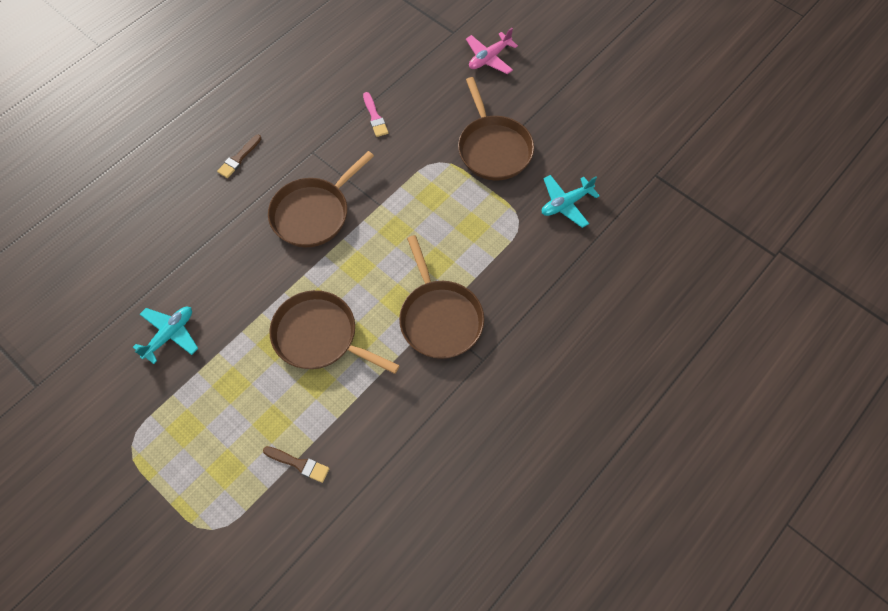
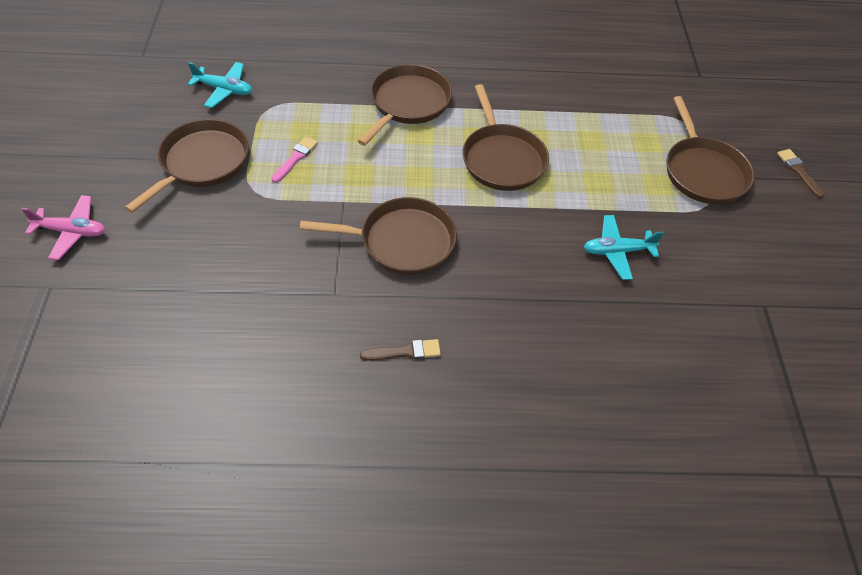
camera: 135 degrees left, 10 degrees down
brown brush [263,446,329,483] -> brown brush moved to [777,149,824,198]
pink brush [363,92,388,137] -> pink brush moved to [271,136,318,183]
none -> brown pan [667,96,754,204]

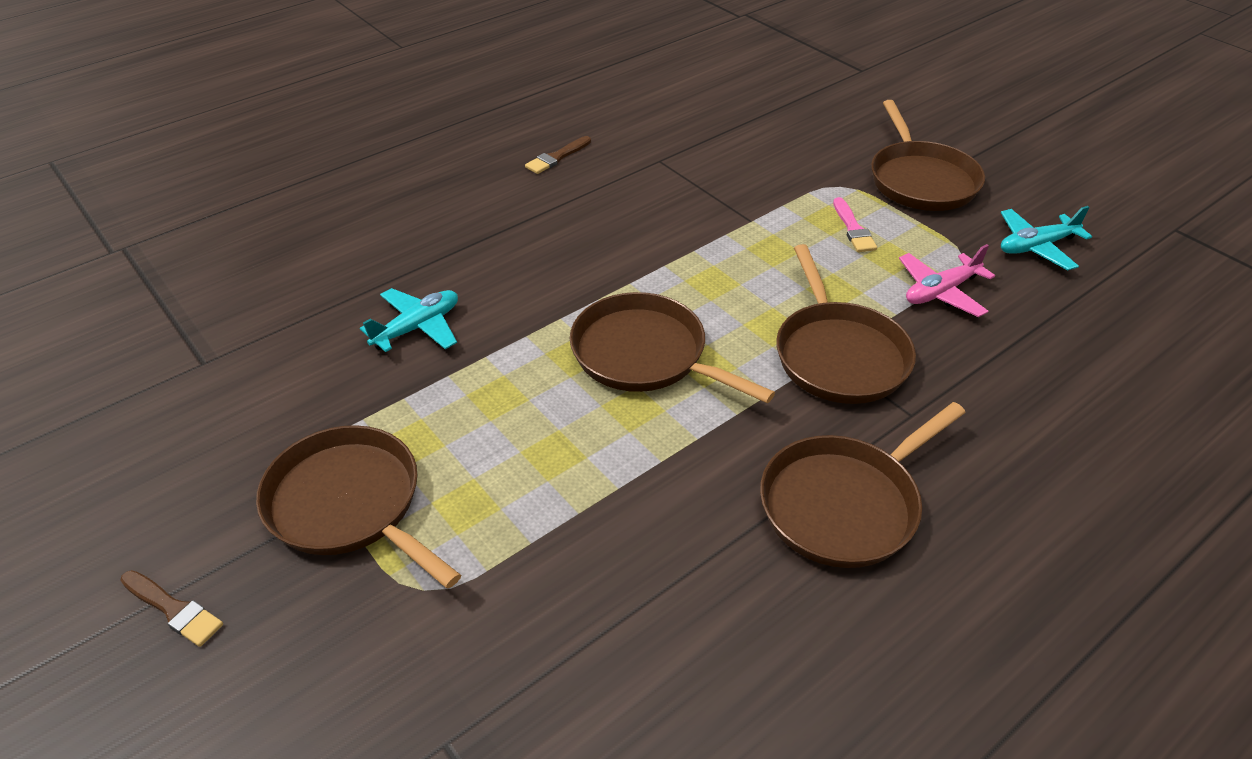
camera: 145 degrees right, 10 degrees down
pink plane [21,195,105,260] -> pink plane moved to [899,244,995,317]
brown pan [300,197,457,275] -> brown pan moved to [760,402,966,568]

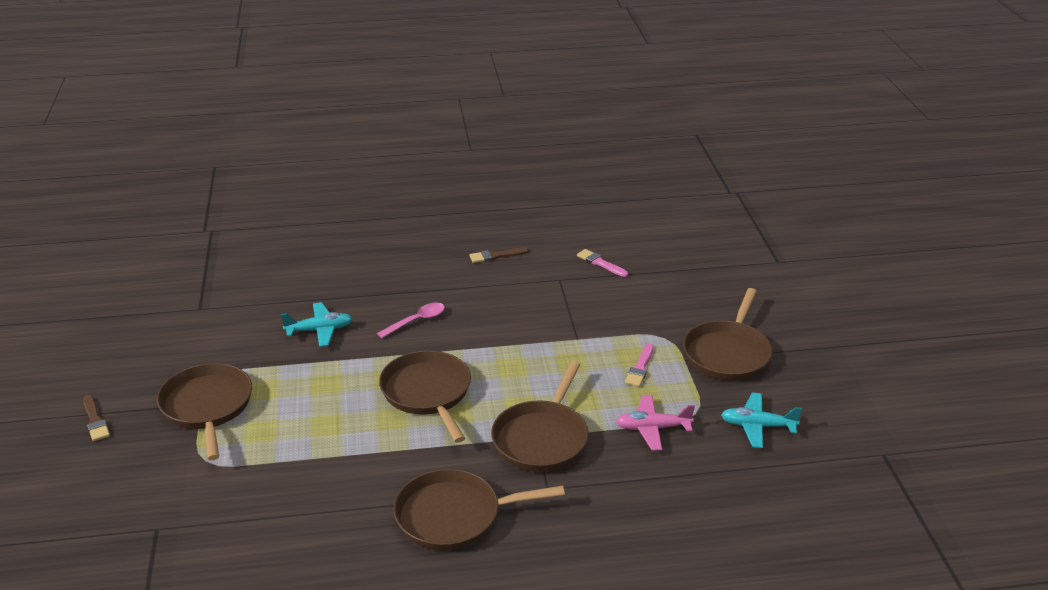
camera: 30 degrees right, 10 degrees down
none -> pink spoon [377,303,445,338]
none -> pink brush [577,249,628,277]

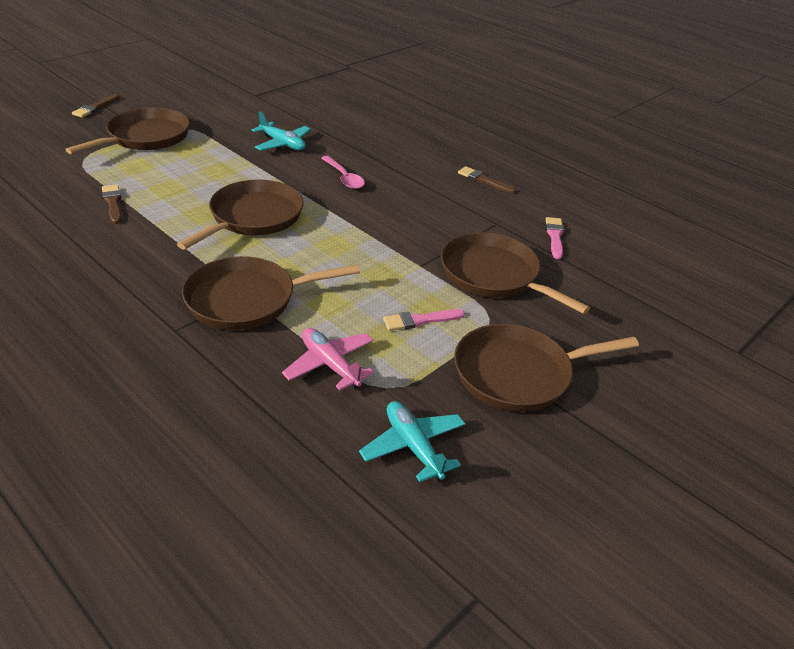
camera: 50 degrees right, 5 degrees up
pink spoon [377,303,445,338] -> pink spoon turned 45 degrees clockwise [321,156,365,189]
brown pan [393,469,565,550] -> brown pan moved to [441,232,590,314]
none -> brown brush [102,184,122,224]

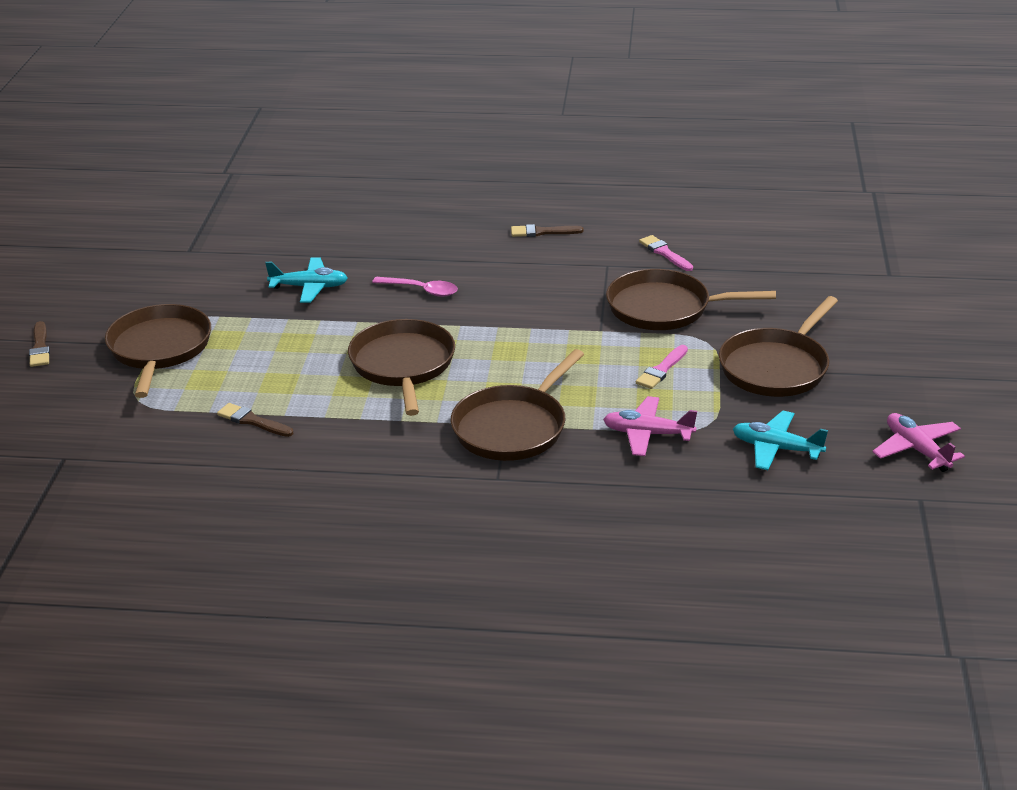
camera: 35 degrees left, 5 degrees down
none -> pink plane [872,413,965,472]

